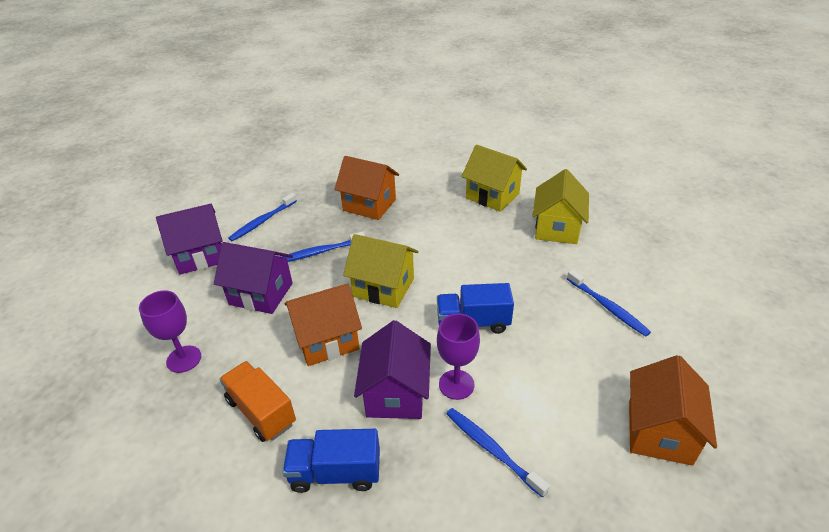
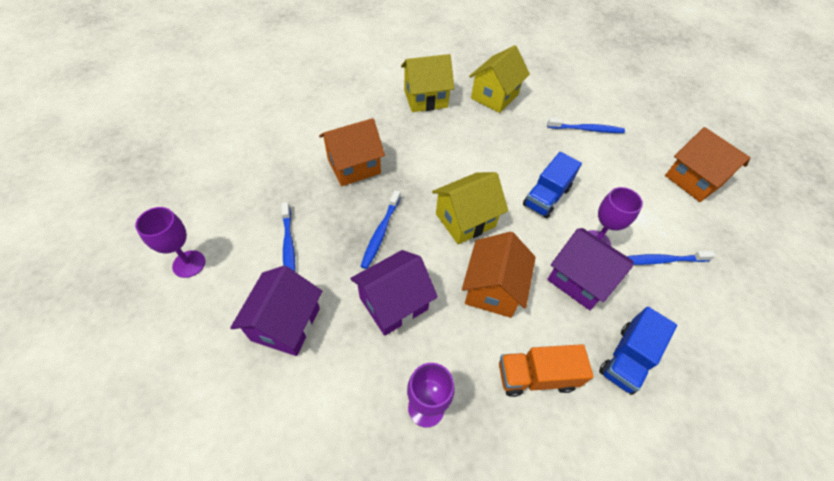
camera: 55 degrees left, 15 degrees up
yellow house [533,169,589,244] -> yellow house turned 75 degrees clockwise [469,45,530,113]
none -> purple goblet [135,207,205,278]

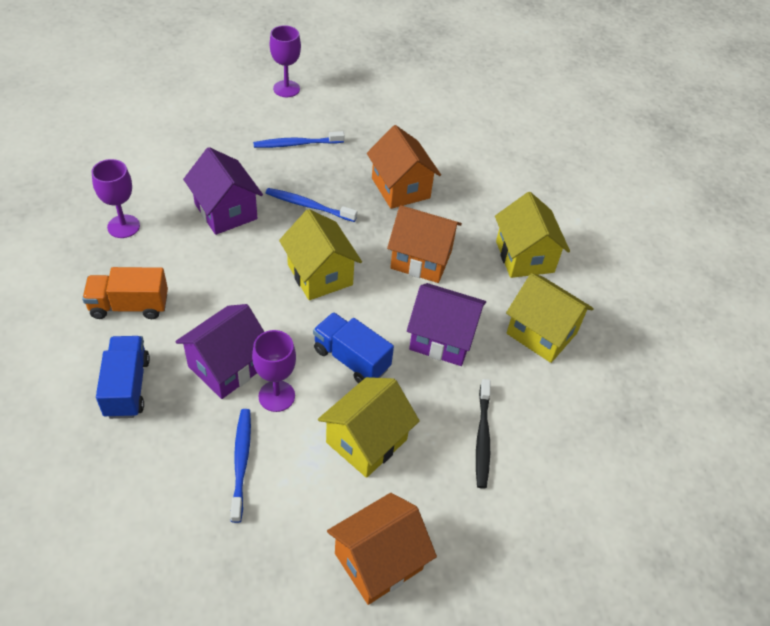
camera: 90 degrees right, 5 degrees down
purple house [230,266,322,356] -> purple house moved to [407,283,486,366]
orange house [462,232,536,318] -> orange house moved to [387,205,462,283]
orange truck [499,344,594,397] -> orange truck turned 90 degrees counterclockwise [82,267,168,319]
blue toothbrush [547,118,625,133] -> black toothbrush [476,379,491,489]
blue truck [599,307,677,395] -> blue truck turned 45 degrees clockwise [96,336,150,419]
none -> yellow house [318,377,420,478]

